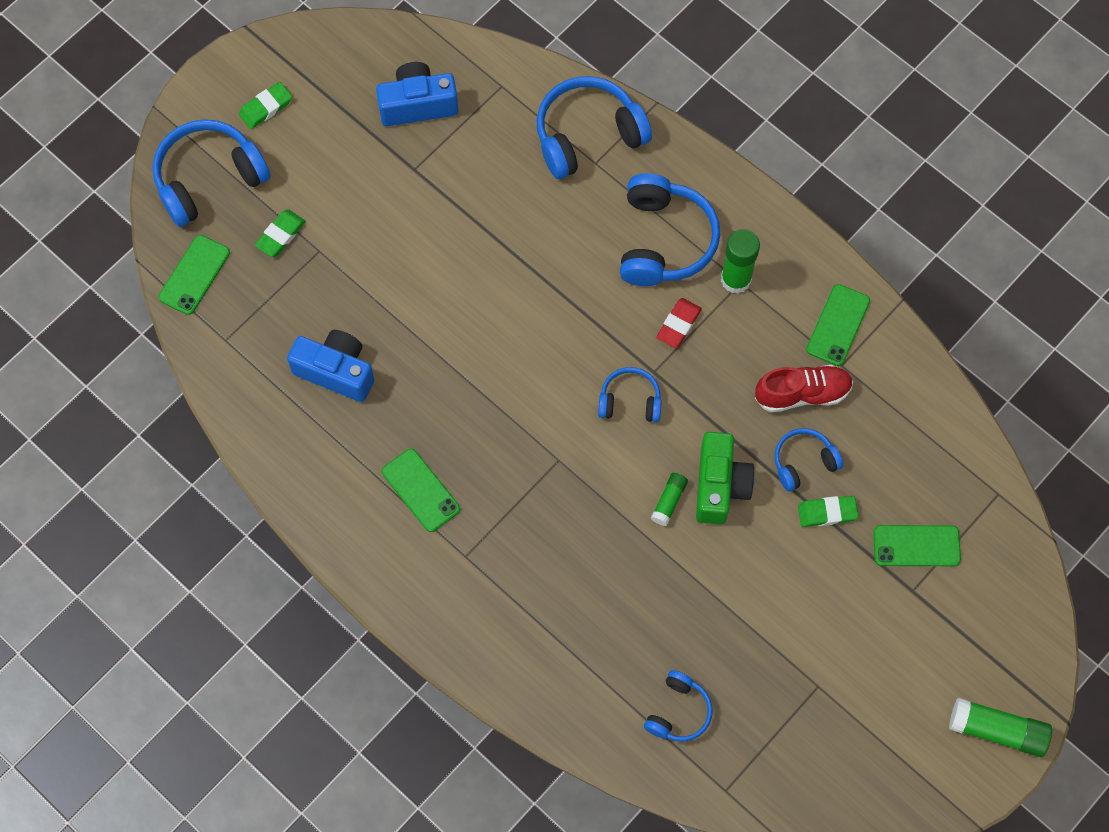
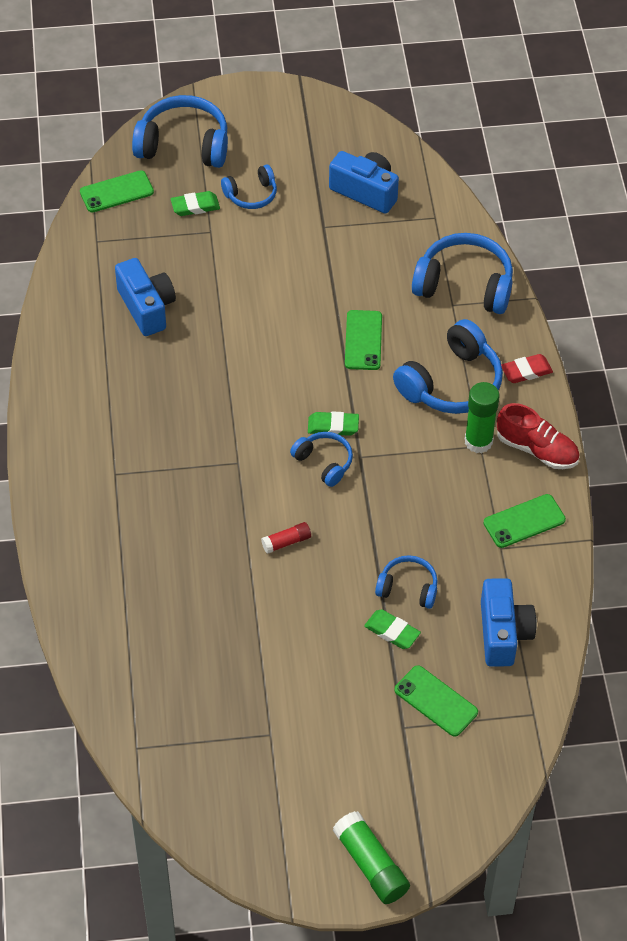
camera: 40 degrees right, 15 degrees down
green eraser [239,82,292,129] -> green eraser moved to [308,412,359,436]
green phone [382,449,460,532] -> green phone moved to [345,310,382,370]
blue headphones [644,670,713,742] -> blue headphones moved to [221,164,277,209]
green glue stick [651,473,688,526] -> red glue stick [261,522,311,554]
red eraser [656,298,702,348] -> red eraser moved to [501,354,553,383]
green camera [696,432,755,525] -> none
red shoe [755,365,853,412] -> red shoe moved to [497,403,580,469]
none -> blue camera [481,578,537,667]

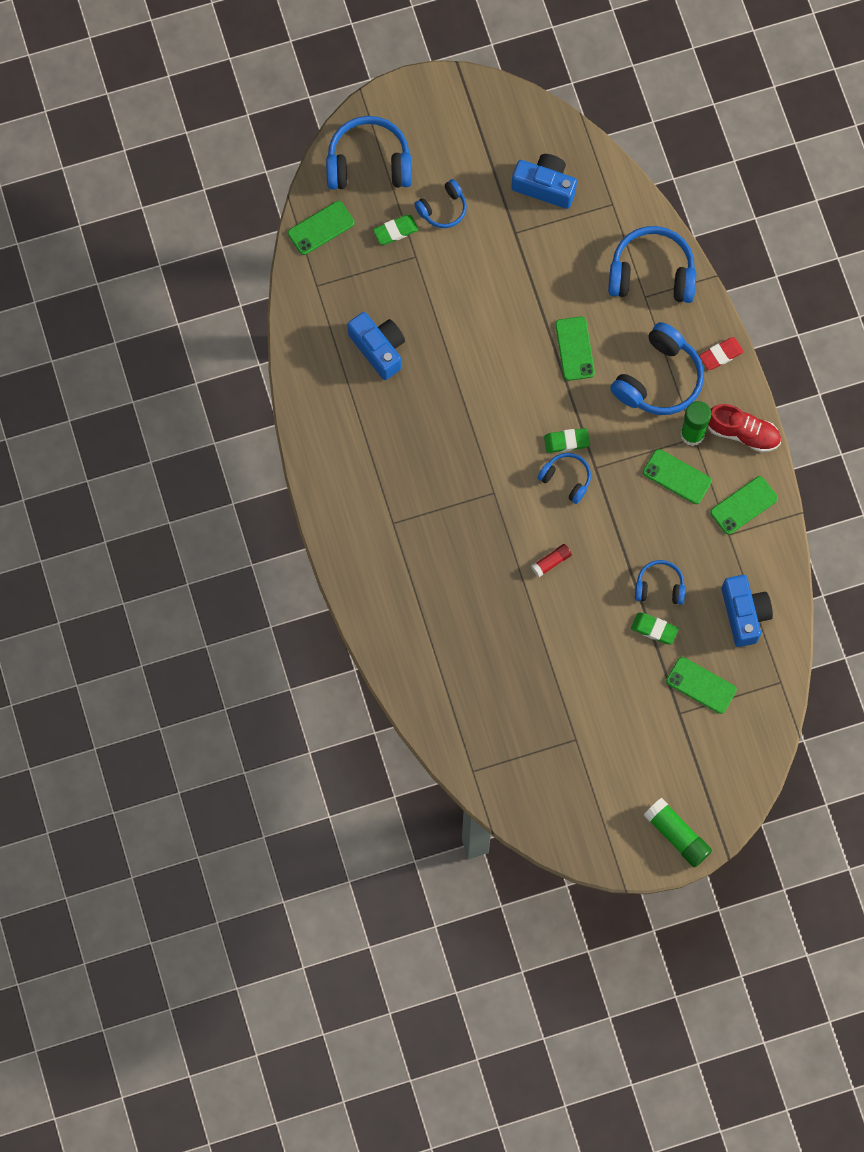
camera: 10 degrees left, 20 degrees up
none -> green phone [643,449,712,504]

